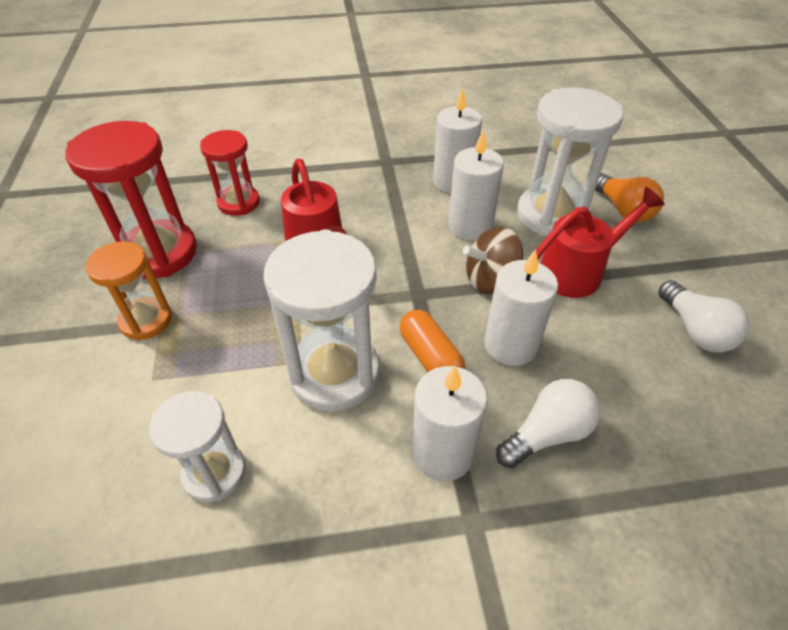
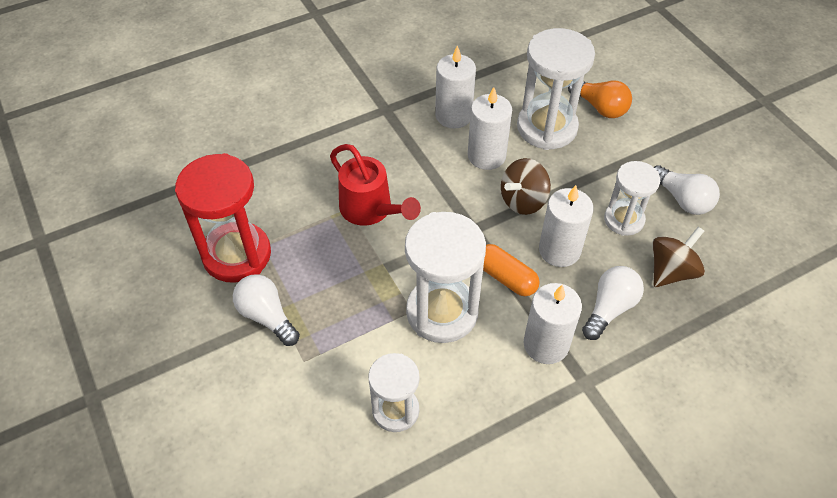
camera: 20 degrees left, 5 degrees up
orange hourglass [85,241,172,341] -> white light bulb [233,274,300,346]
red hourglass [200,130,260,216] -> none
red watering can [536,187,665,298] -> none
none -> white hourglass [604,161,660,236]
none -> brown spinning top [652,227,705,287]

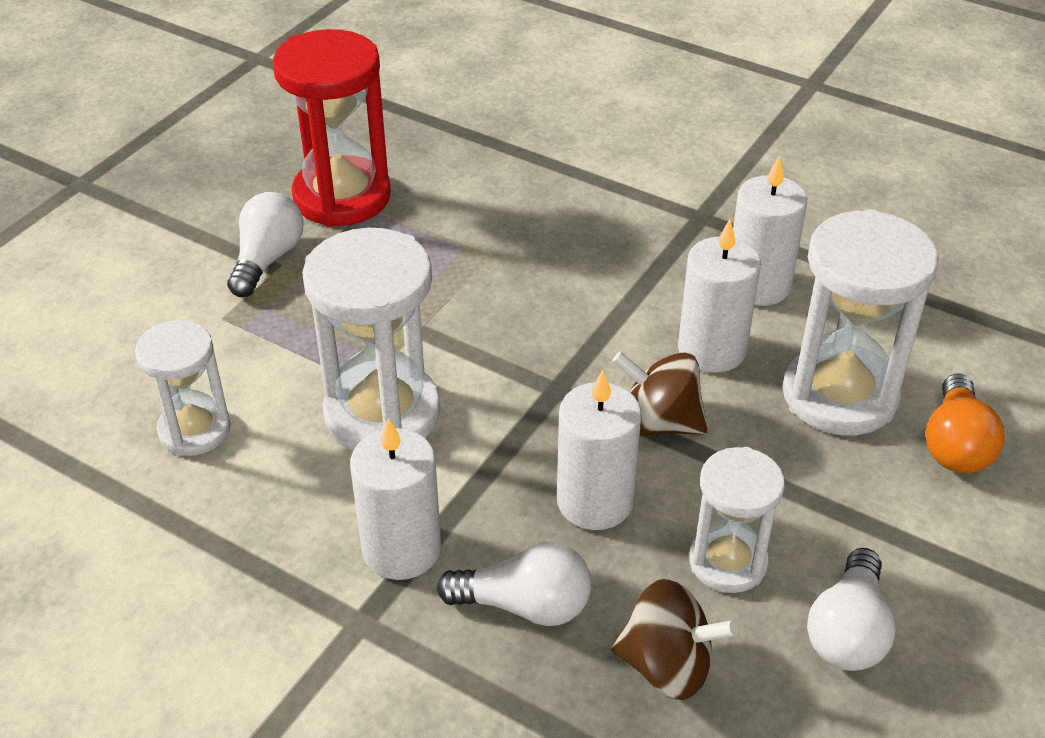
camera: 60 degrees right, 10 degrees down
red watering can [330,144,421,226] -> none
orange capsule [483,244,540,296] -> none

